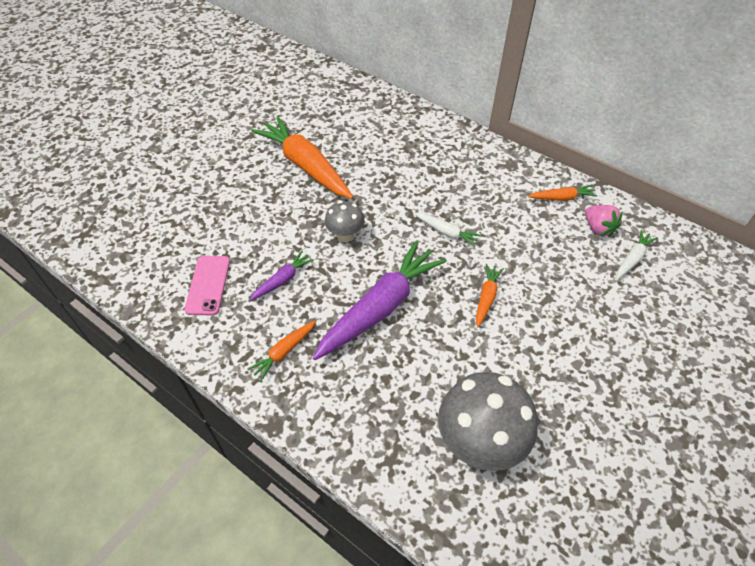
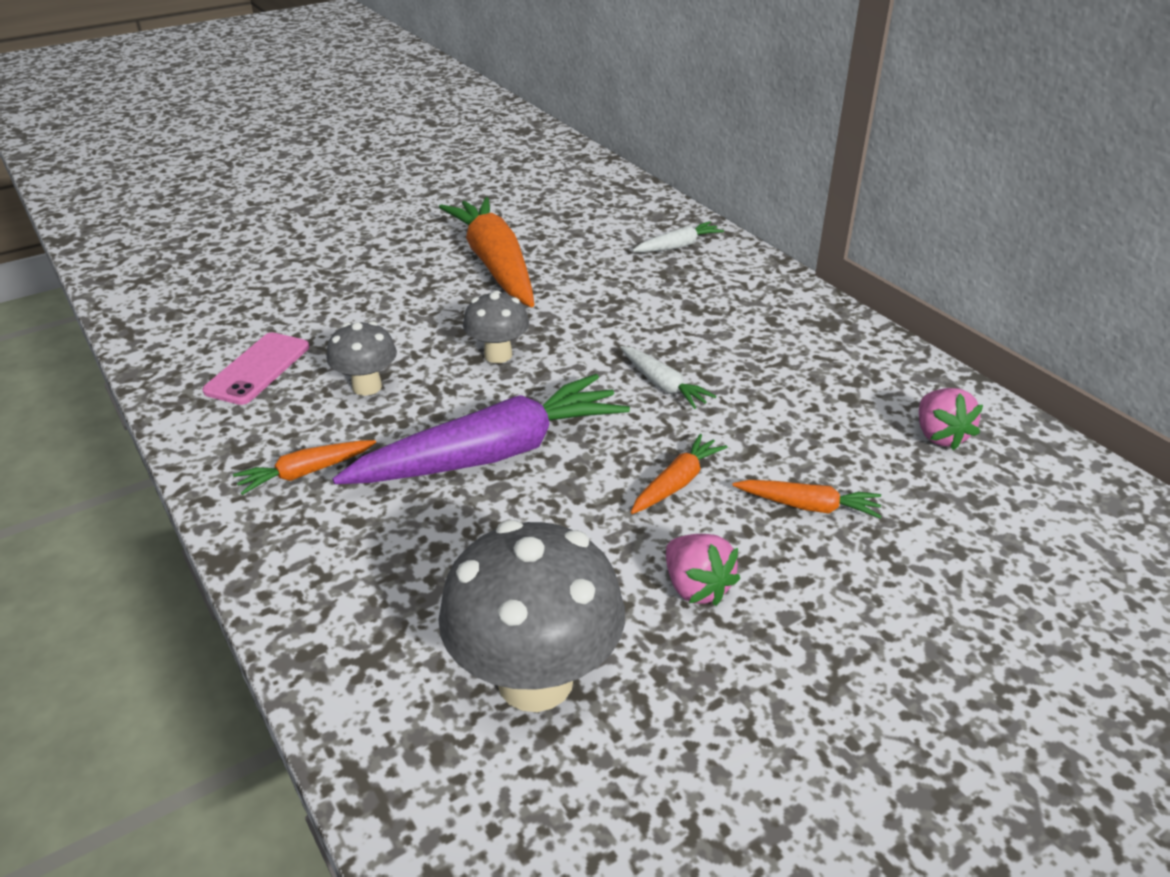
camera: 20 degrees right, 15 degrees down
purple carrot [250,251,314,301] -> grey mushroom [326,321,397,396]
orange carrot [528,185,598,201] -> orange carrot moved to [732,480,882,518]
white carrot [616,230,658,279] -> white carrot moved to [632,221,724,252]
none -> pink strawberry [666,534,740,606]

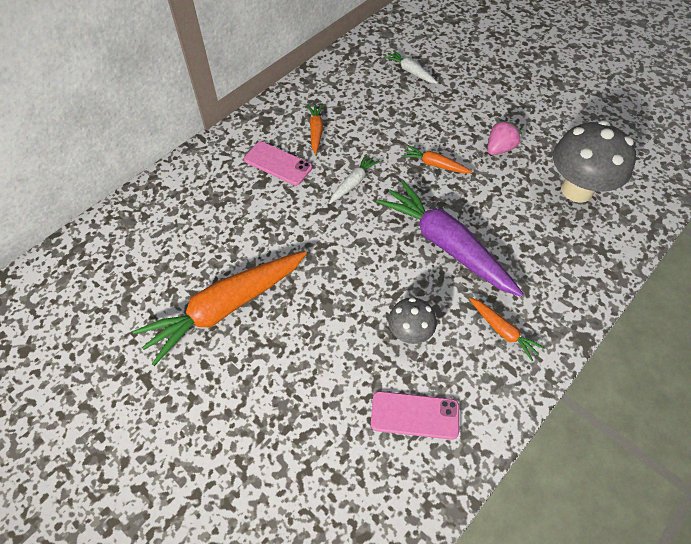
camera: 105 degrees left, 20 degrees up
grey mushroom [463,290,529,363] -> none
white carrot [632,221,724,252] -> white carrot moved to [384,50,438,84]
orange carrot [732,480,882,518] -> orange carrot moved to [307,104,323,154]
pink strawberry [919,388,983,450] -> none
none -> pink phone [244,141,312,185]

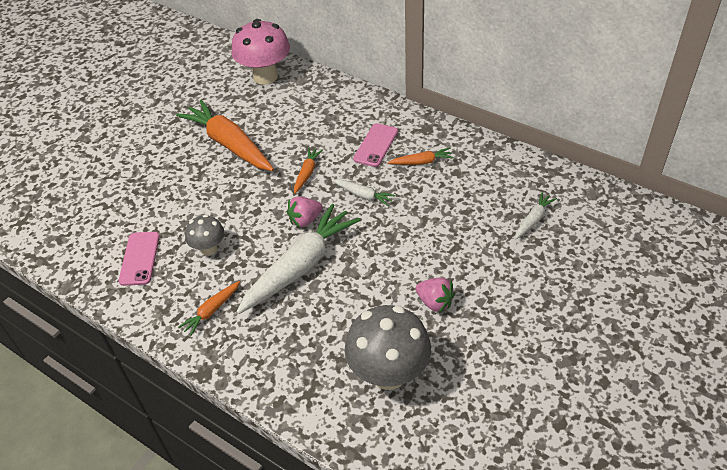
camera: 85 degrees right, 10 degrees down
purple carrot [376,180,524,297] -> white carrot [237,204,360,314]
orange carrot [402,145,472,173] -> orange carrot moved to [294,148,323,194]
none -> pink mushroom [232,19,290,85]
none -> pink strawberry [287,196,323,227]

